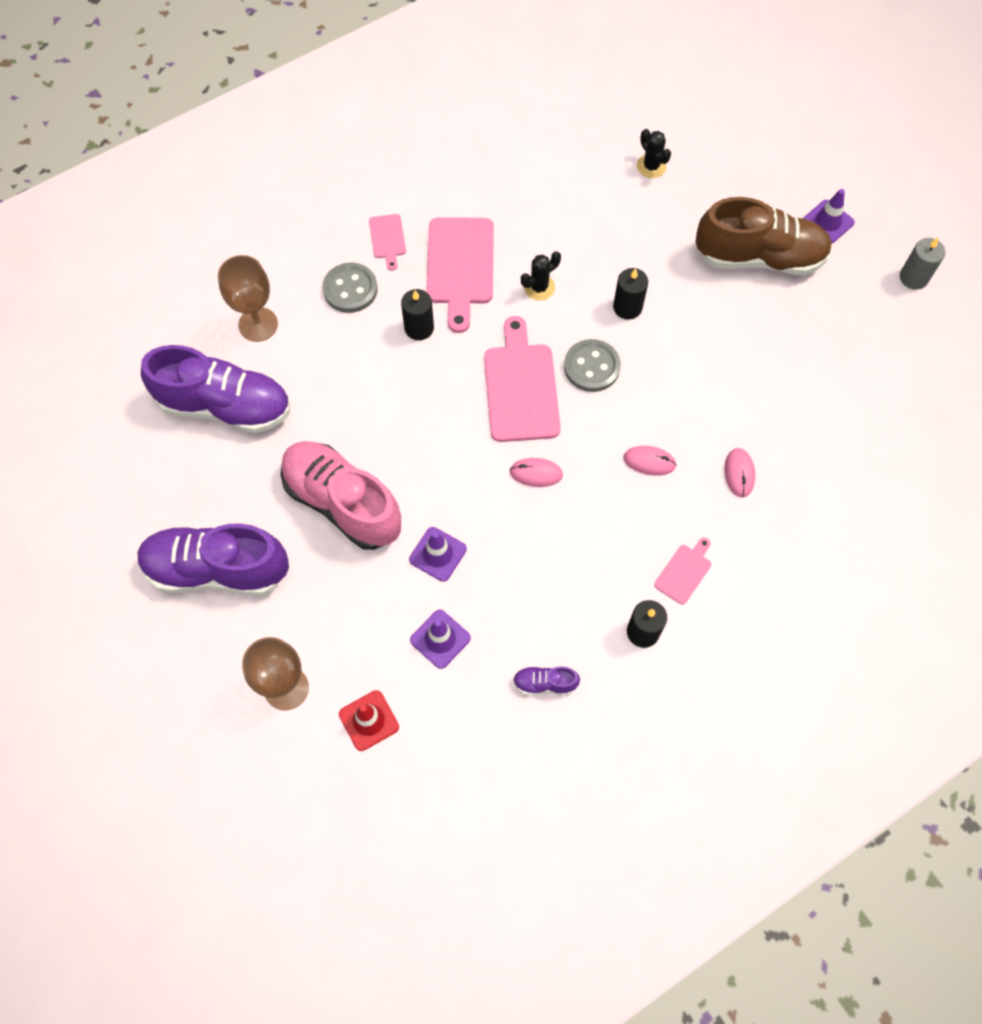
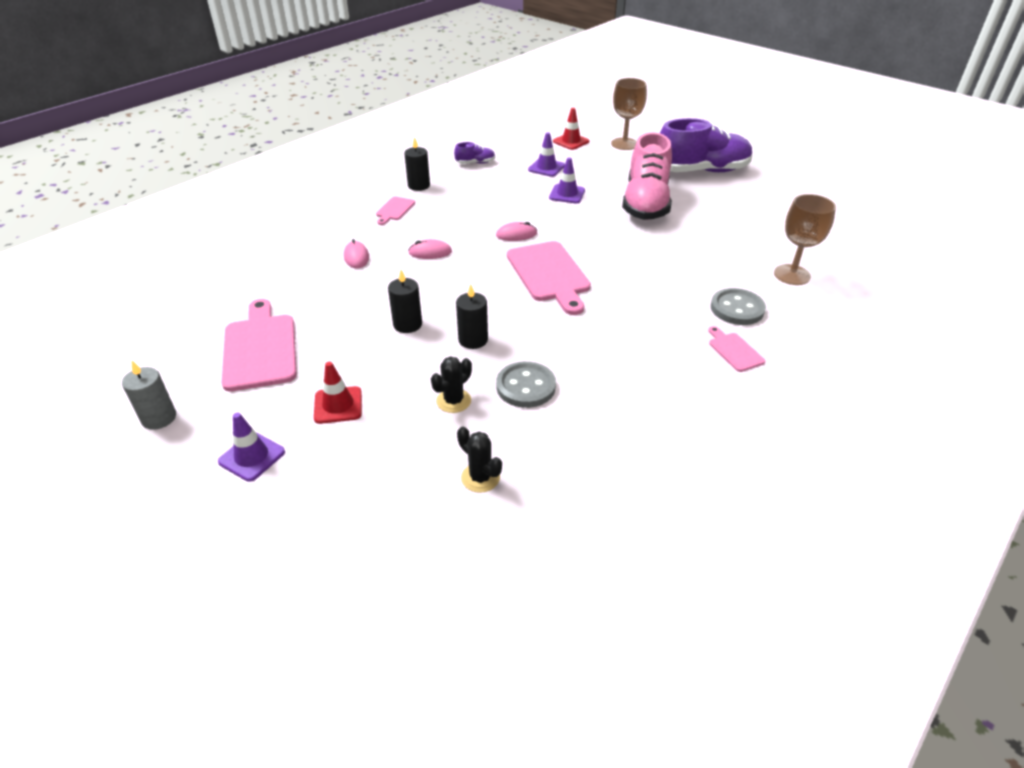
camera: 165 degrees right, 25 degrees down
purple shoe [141,345,290,433] -> none
pink shoe [280,441,401,550] -> pink shoe turned 75 degrees clockwise [622,132,672,220]
black candle [401,289,434,340] -> black candle moved to [388,270,422,333]
pink cutting board [426,217,494,333] -> pink cutting board moved to [222,299,297,392]
black cactus [521,251,561,301] -> black cactus moved to [431,357,472,413]
grey button [564,339,621,392] -> grey button moved to [496,362,556,408]
brown shoe [695,197,832,275] -> red traffic cone [314,362,362,424]

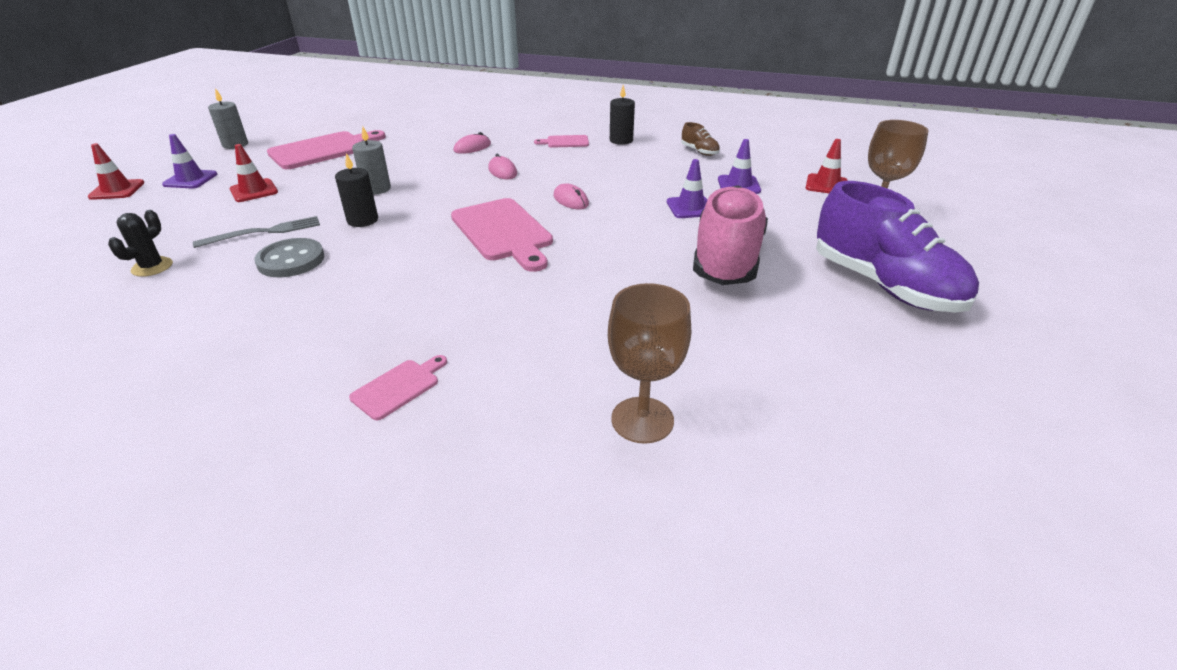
camera: 65 degrees right, 5 degrees down
black candle [388,270,422,333] -> grey candle [352,127,391,195]
black cactus [431,357,472,413] -> grey fork [193,216,320,248]
purple shoe [454,142,495,164] -> brown shoe [681,122,720,156]
pink cutting board [507,241,591,315] -> pink cutting board turned 75 degrees counterclockwise [451,198,553,272]
pink shoe [622,132,672,220] -> pink shoe turned 120 degrees clockwise [693,185,768,285]
grey button [711,288,766,325] -> none
none -> red traffic cone [88,143,145,200]

